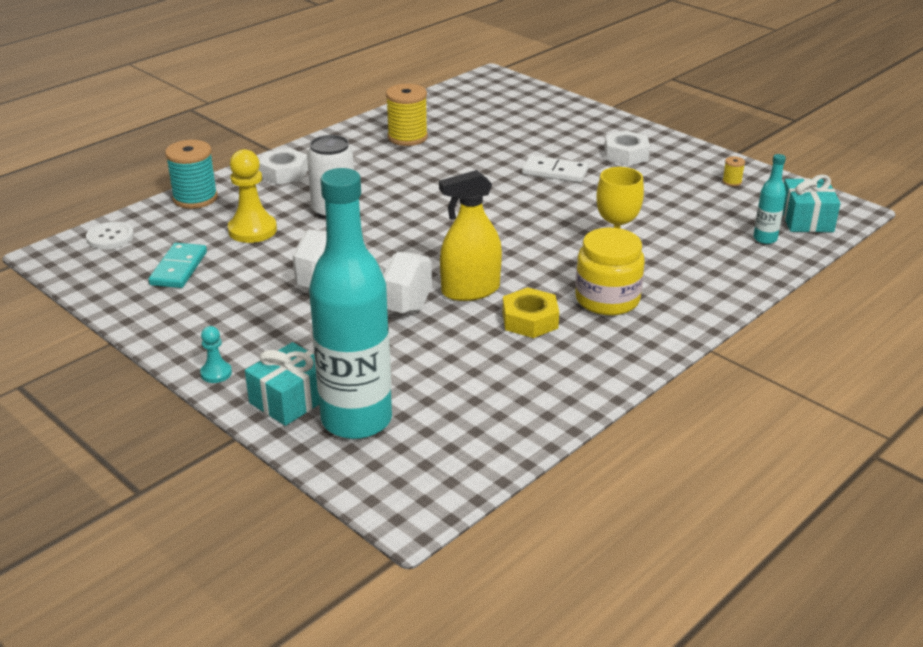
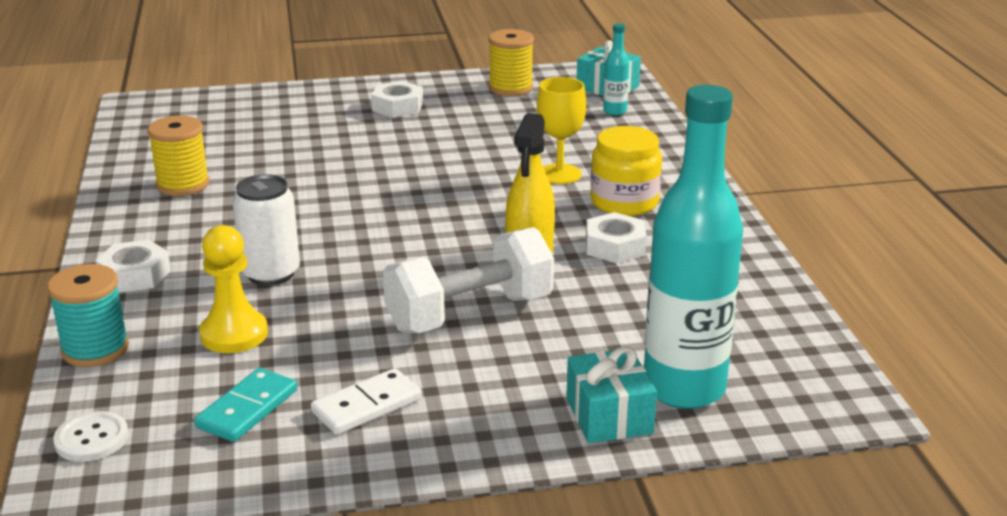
camera: 55 degrees left, 5 degrees down
turquoise domino [148,243,207,288] -> turquoise domino turned 75 degrees clockwise [194,368,297,442]
turquoise pawn [200,326,232,383] -> none
yellow nut [502,287,559,338] -> white nut [586,212,647,263]
white domino [522,155,589,183] -> white domino moved to [311,368,422,435]
yellow spool [722,156,745,187] -> yellow spool [488,29,534,96], size x2.22

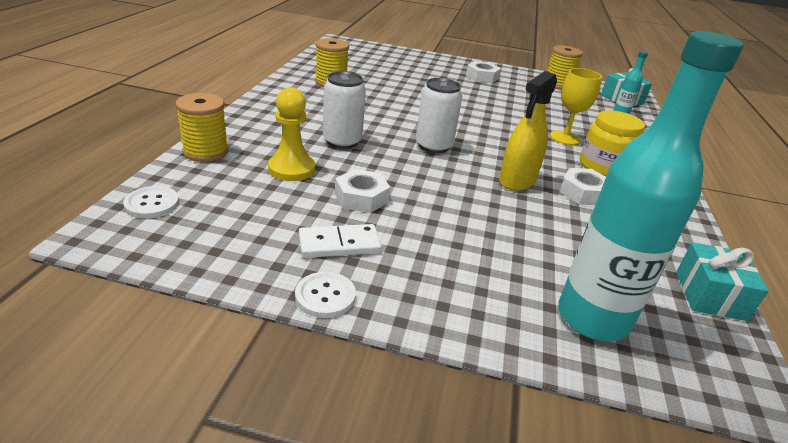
camera: 20 degrees right, 5 degrees up
turquoise spool [47,264,129,367] -> yellow spool [175,93,229,162]
white nut [95,239,171,293] -> white nut moved to [335,169,390,213]
turquoise domino [194,368,297,442] -> none
white dumbbell [383,227,554,334] -> none
turquoise gift [566,346,657,443] -> turquoise gift moved to [676,242,769,321]
none -> white button [295,272,356,318]
none -> white can [416,78,462,154]

